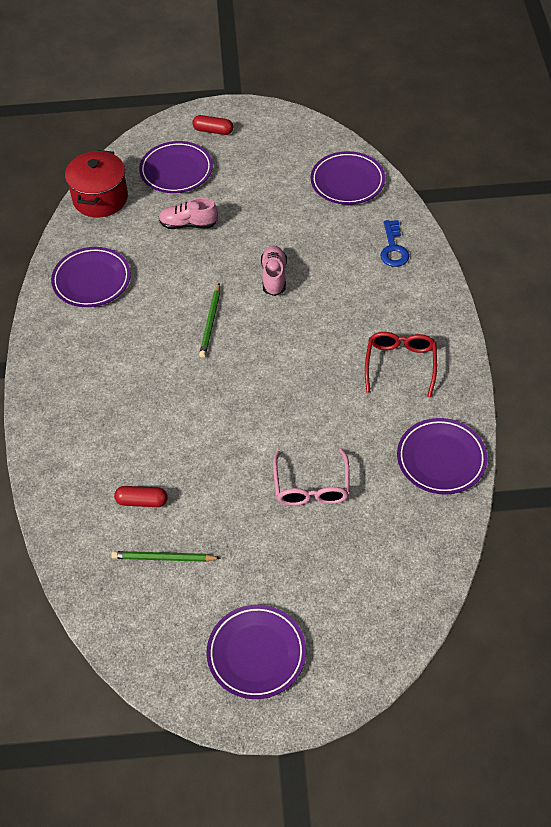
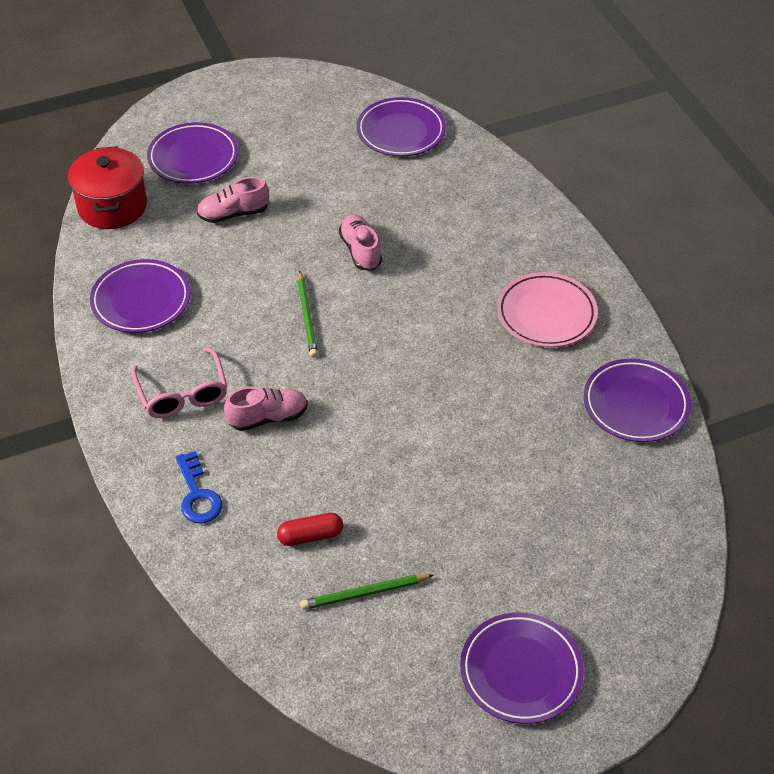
camera: 20 degrees left, 5 degrees down
red capsule [192,115,233,135] -> none
pink glasses [273,448,350,506] -> pink glasses moved to [131,347,227,418]
red glasses [365,332,437,397] -> pink plate [497,272,598,347]
blue key [380,220,409,267] -> blue key moved to [175,451,222,523]
none -> pink shoe [224,387,308,431]

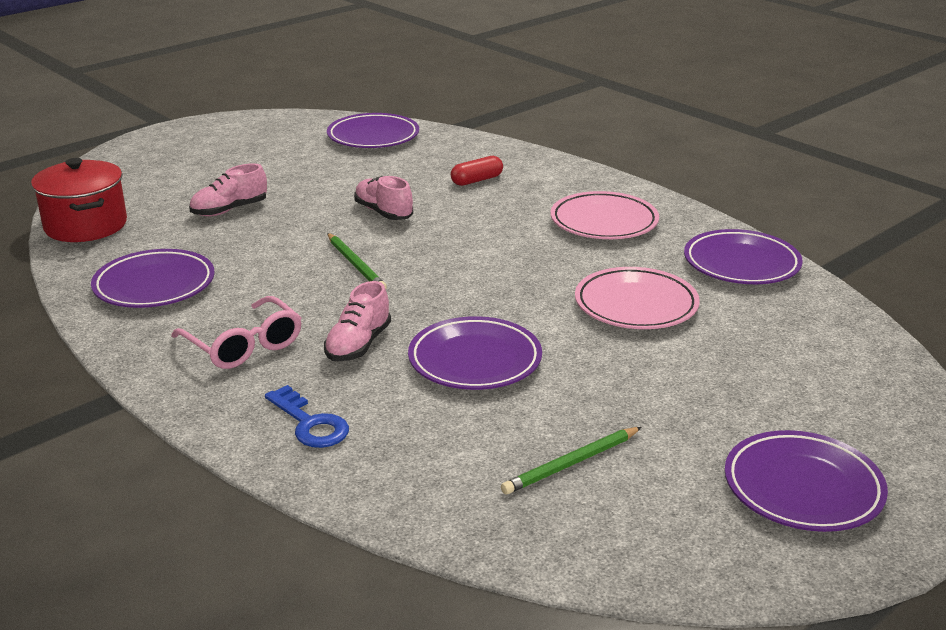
camera: 20 degrees left, 20 degrees down
purple plate [147,122,238,184] -> purple plate moved to [408,316,542,390]
pink shoe [224,387,308,431] -> pink shoe turned 150 degrees clockwise [324,281,391,361]
red capsule [277,513,343,546] -> red capsule moved to [451,156,503,186]
none -> pink plate [575,267,700,329]

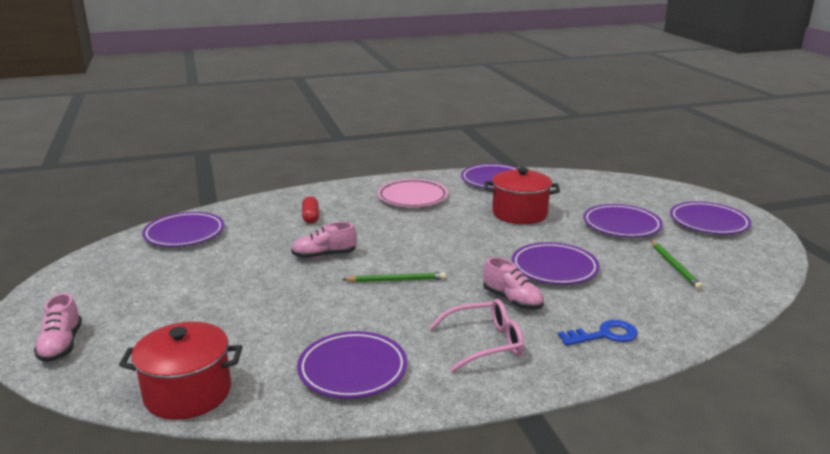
camera: 65 degrees left, 5 degrees down
pink shoe [189,163,267,216] -> pink shoe moved to [34,293,82,362]
pink plate [575,267,700,329] -> red pot [485,167,560,224]
none -> purple plate [583,204,663,237]

